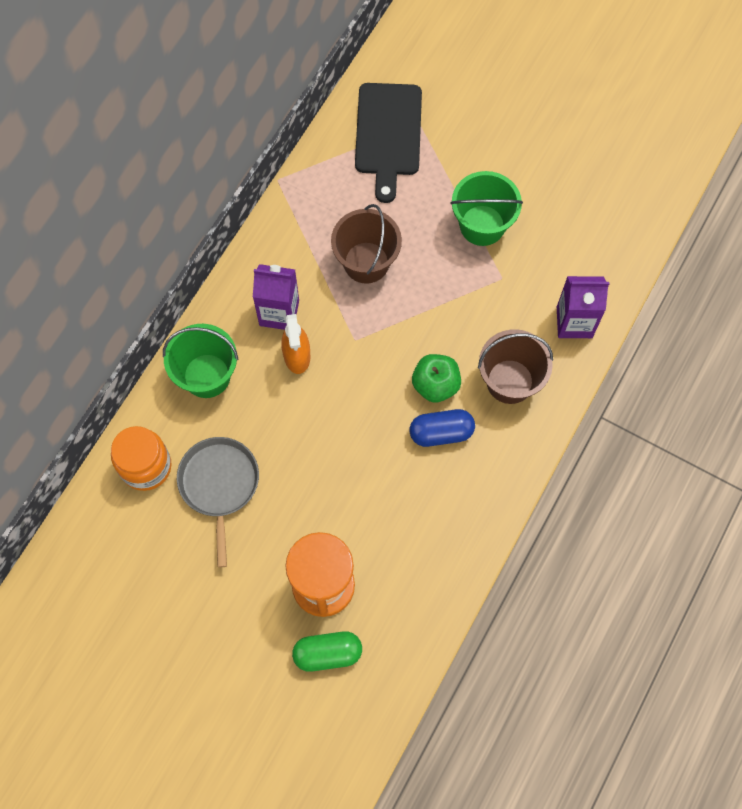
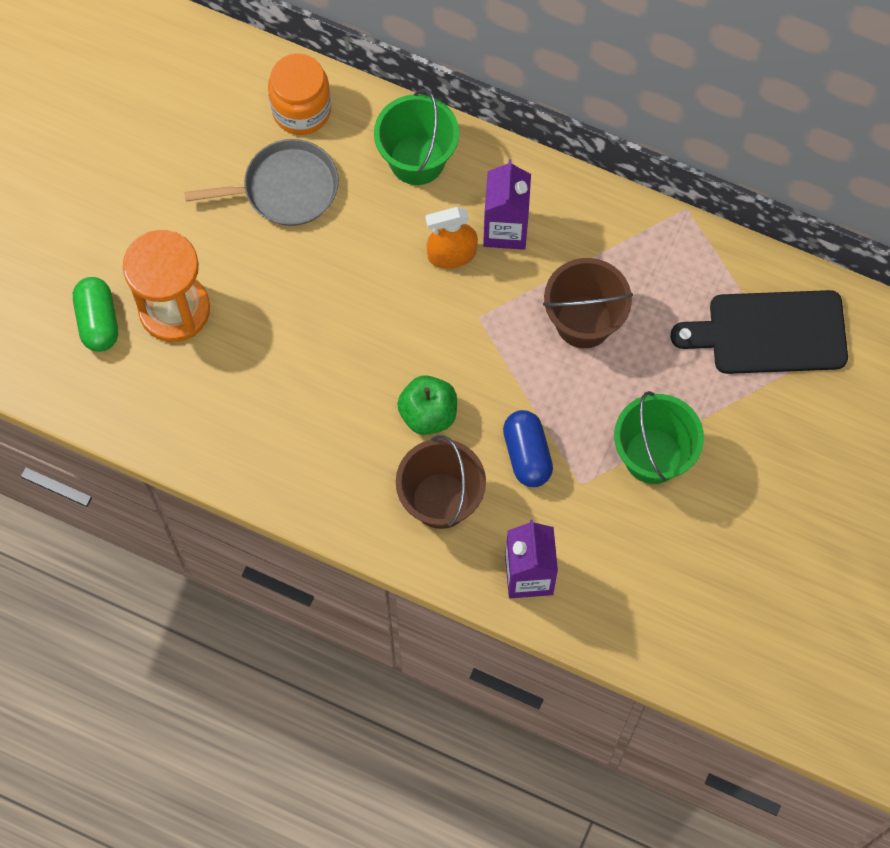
camera: 85 degrees right, 0 degrees up
blue capsule [410,409,475,447] -> blue capsule moved to [503,410,553,487]

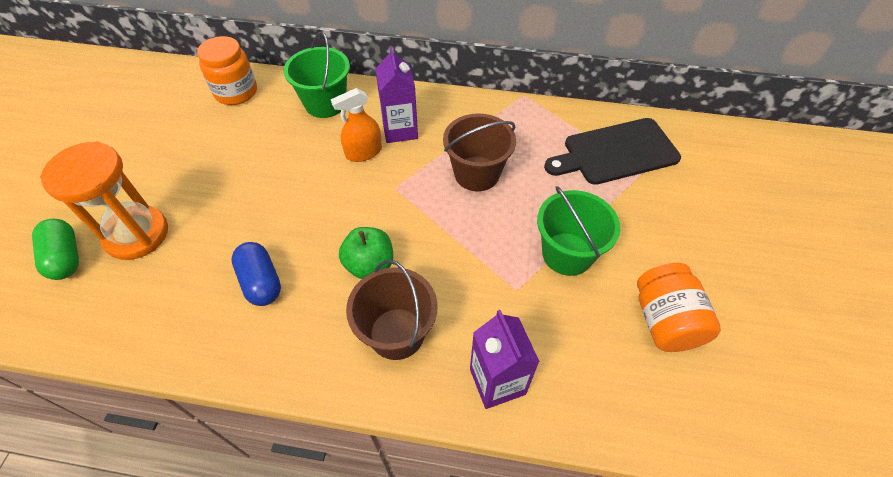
camera: 15 degrees left, 15 degrees down
grey pan [185,139,339,226] -> none
blue capsule [503,410,553,487] -> blue capsule moved to [231,242,281,306]
none -> orange jar [637,263,721,352]

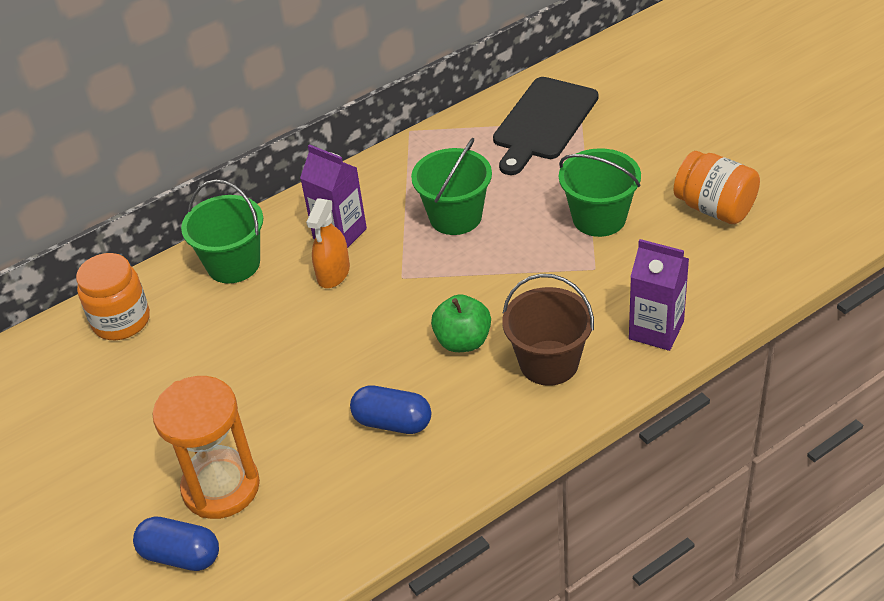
camera: 40 degrees left, 10 degrees down
green capsule [32,219,79,280] -> blue capsule [133,516,219,571]
brown bucket [443,113,516,191] -> green bucket [411,138,492,235]

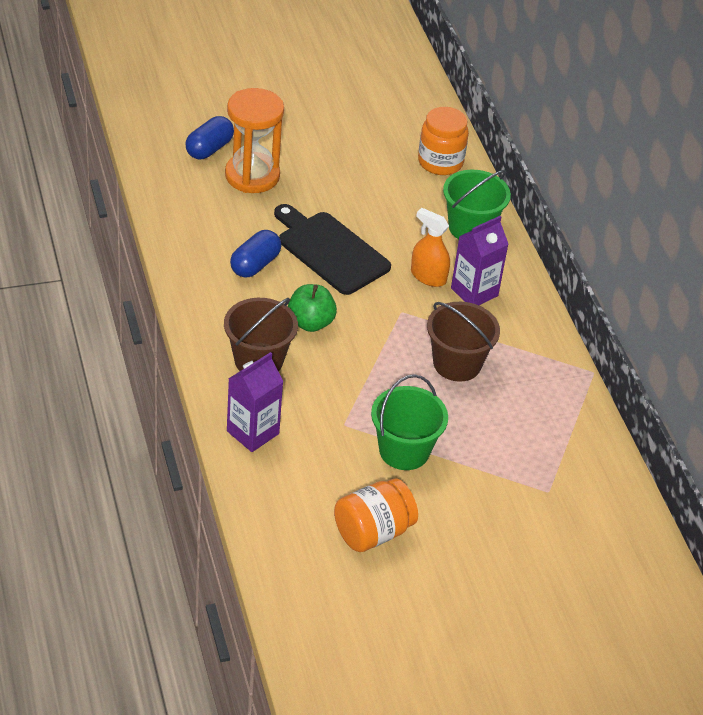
camera: 100 degrees right, 0 degrees up
green bucket [411,138,492,235] -> brown bucket [427,302,500,382]
black cutting board [493,77,598,175] -> black cutting board moved to [274,204,391,295]

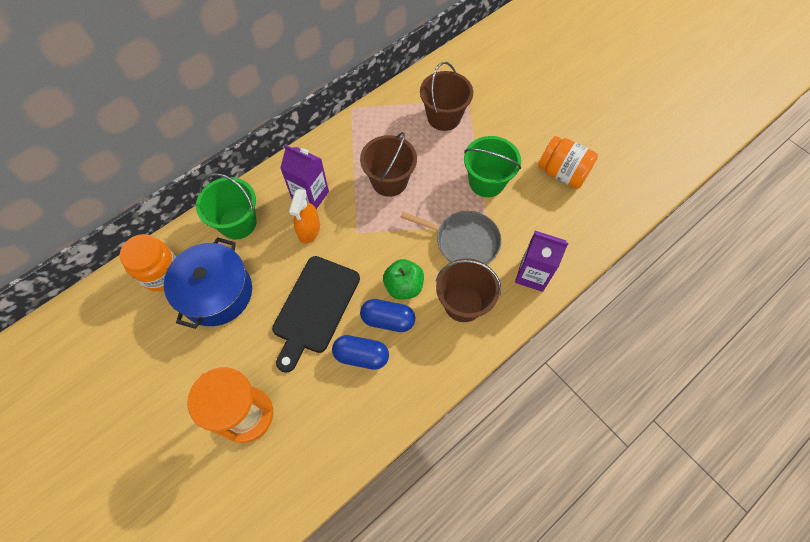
camera: 110 degrees left, 20 degrees up
blue capsule [185,116,234,159] -> blue capsule moved to [360,299,415,332]
none -> blue pot [164,237,252,329]
none -> grey pan [400,211,502,264]
none -> brown bucket [420,62,473,131]

